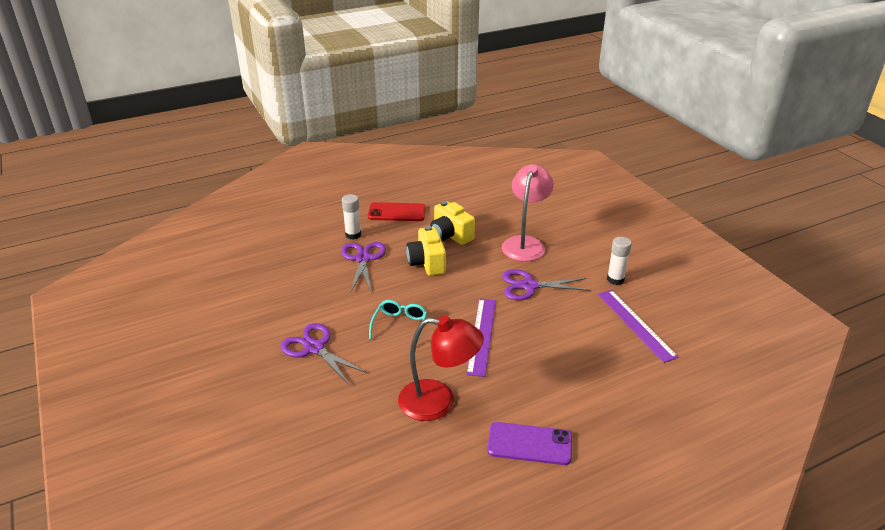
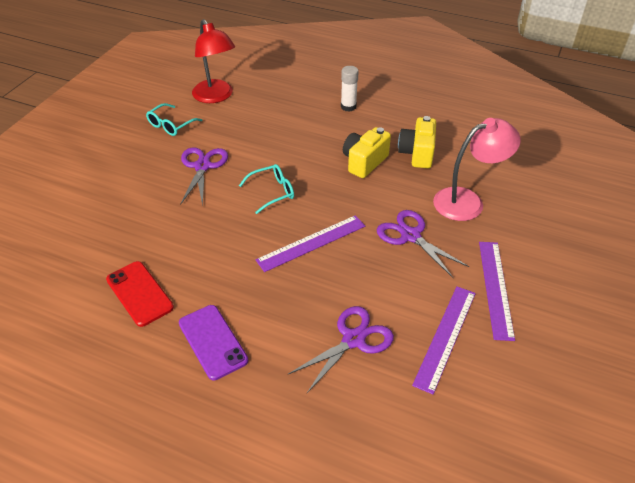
camera: 50 degrees right, 10 degrees up
purple scissors [341,242,386,293] -> purple scissors moved to [288,306,394,393]
red phone [368,202,426,221] -> red phone moved to [106,261,174,327]
red lamp [398,316,484,421] -> red lamp moved to [192,19,235,103]
white glue stick [607,237,632,285] -> purple ruler [479,242,515,341]
none -> turquoise glasses [146,103,203,136]

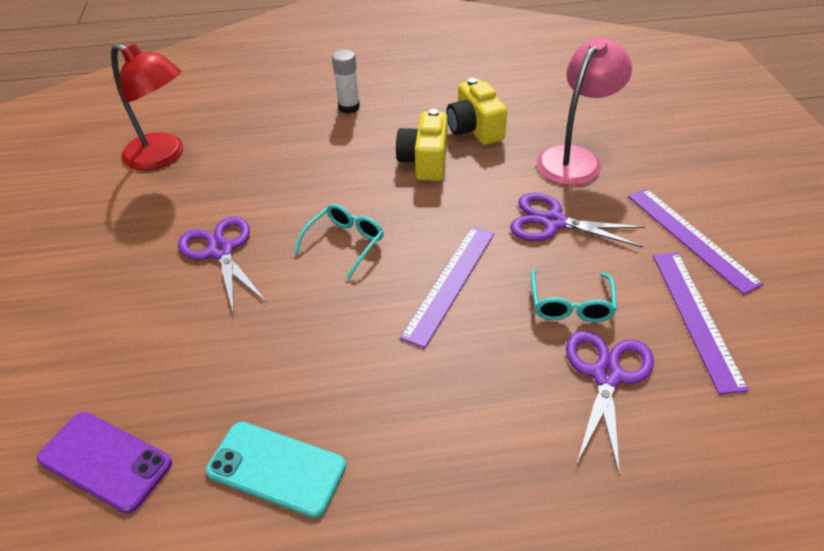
camera: 30 degrees left, 0 degrees up
red phone [106,261,174,327] -> turquoise phone [206,422,346,518]
turquoise glasses [146,103,203,136] -> turquoise glasses moved to [531,270,617,323]
purple phone [179,305,248,380] -> purple phone moved to [37,412,172,514]

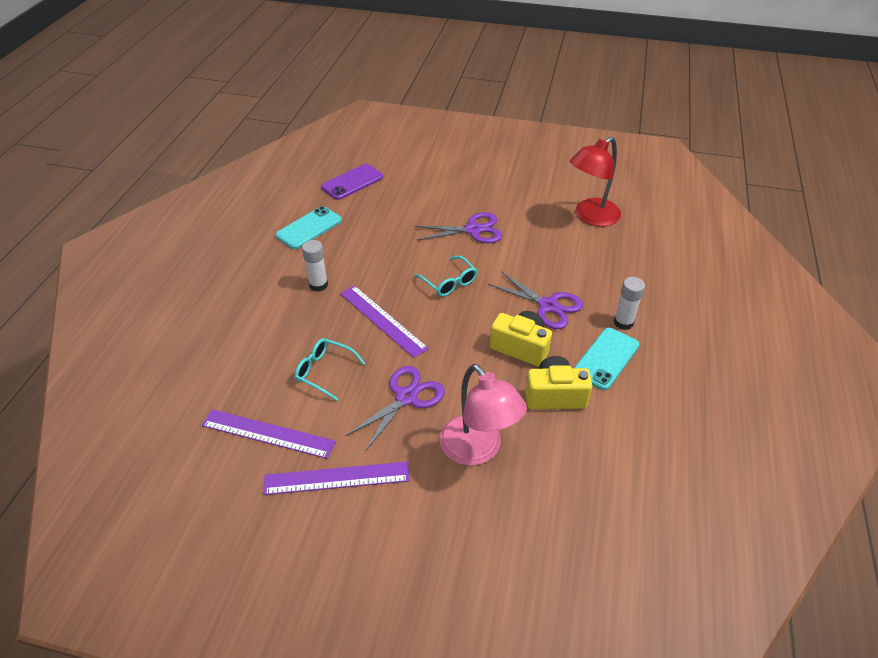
camera: 110 degrees right, 0 degrees up
purple scissors [566,330,654,476] -> purple scissors moved to [488,271,583,329]
none -> white glue stick [302,240,328,292]
none -> turquoise phone [574,328,640,390]

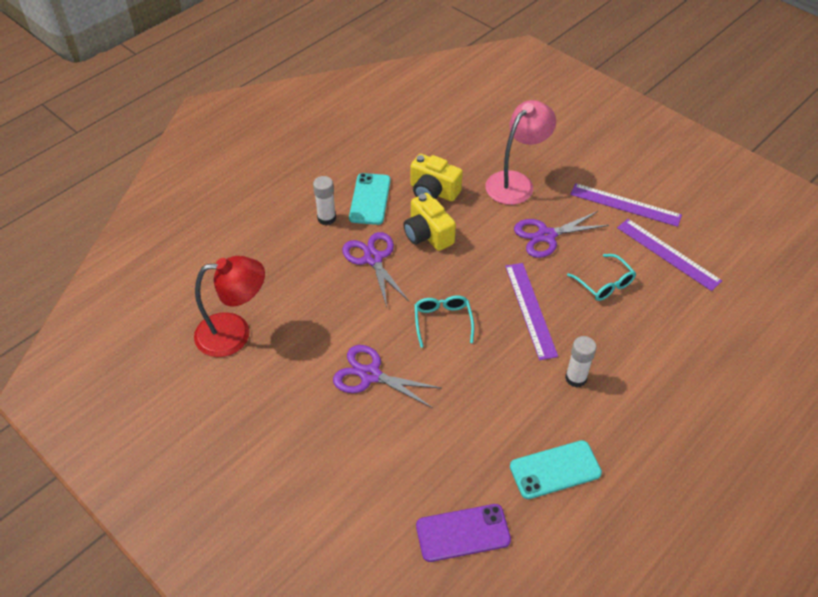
camera: 150 degrees left, 5 degrees up
pink lamp [440,364,527,466] -> pink lamp turned 45 degrees clockwise [485,100,556,205]
turquoise phone [574,328,640,390] -> turquoise phone turned 60 degrees counterclockwise [349,173,391,225]

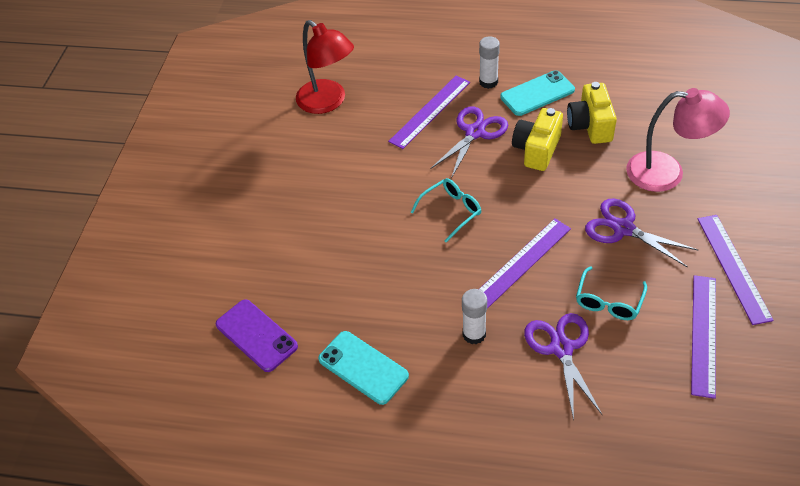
camera: 60 degrees right, 0 degrees up
purple scissors [333,345,442,408] -> purple scissors moved to [524,313,602,421]
none -> purple ruler [388,76,470,149]

